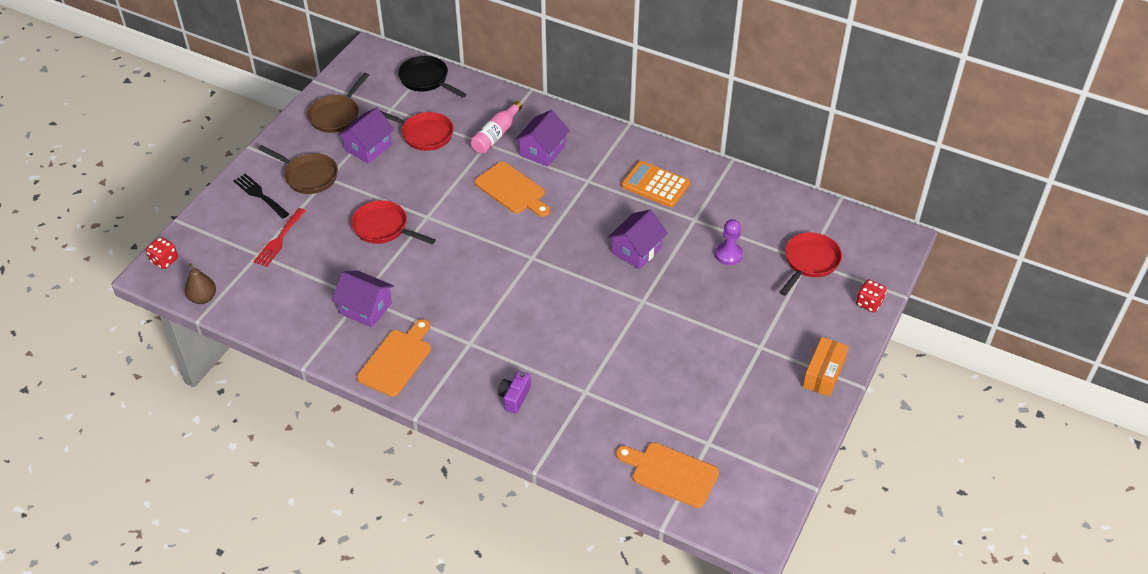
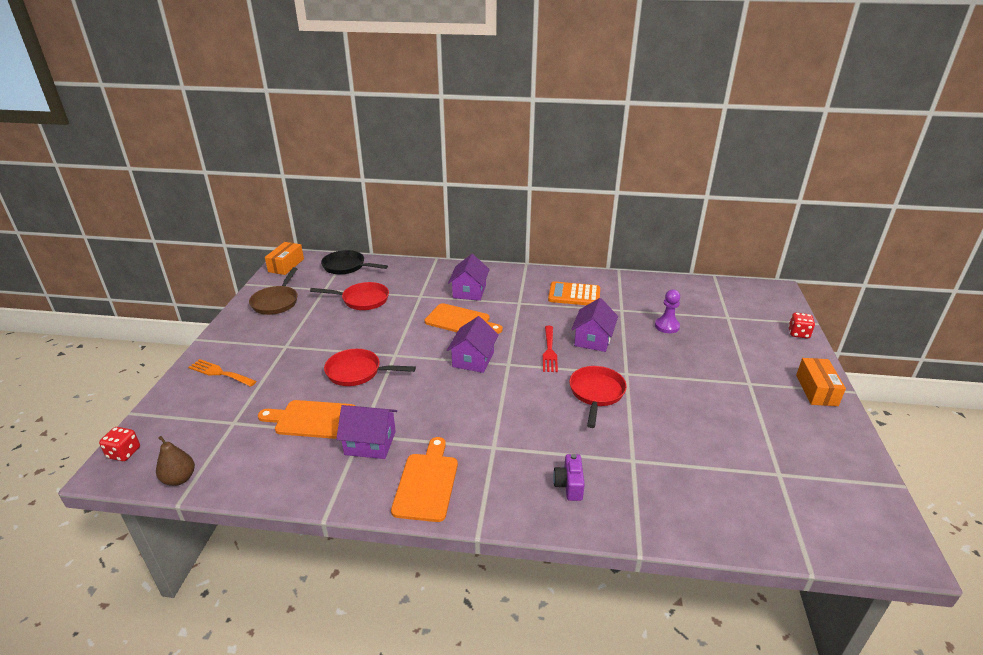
camera: 20 degrees left, 15 degrees down
black fork [234,174,289,219] -> orange fork [188,359,257,387]
red fork [253,208,306,267] -> red fork moved to [543,326,558,372]
brown pan [258,145,338,194] -> none
purple house [337,107,394,164] -> purple house moved to [447,316,499,373]
pink bottle [470,101,522,153] -> none
orange cutting board [616,442,719,508] -> orange cutting board moved to [258,400,355,439]
red pan [779,232,842,296] -> red pan moved to [569,366,627,428]
none -> orange box [265,242,304,275]

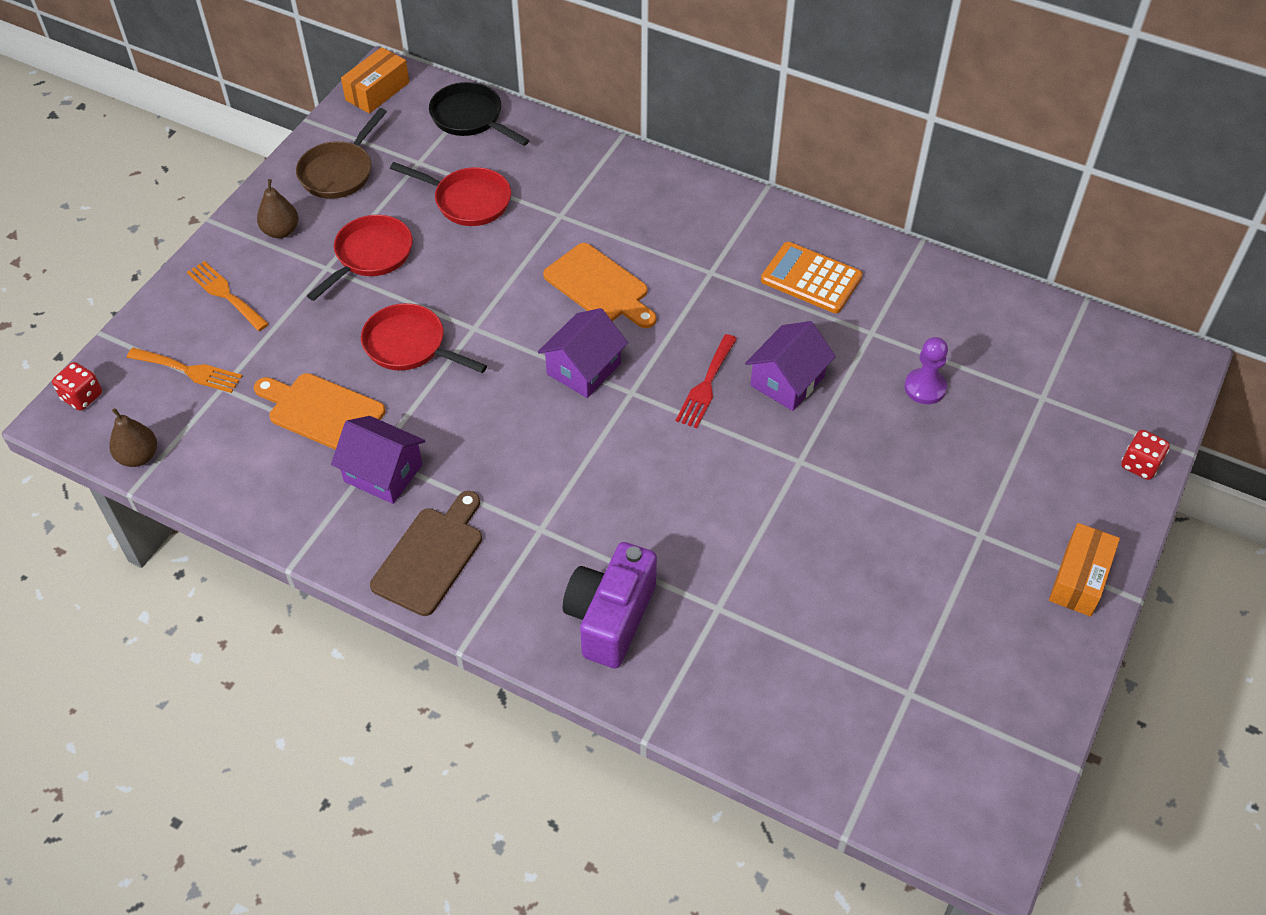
camera: 20 degrees right, 20 degrees up
orange cutting board [391,437,458,522] -> brown cutting board [370,491,482,616]
purple house [448,254,490,301] -> none
purple camera [553,454,585,501] -> purple camera [563,542,657,668], size x1.88
red pan [569,366,627,428] -> red pan moved to [307,215,413,301]
none -> orange fork [127,348,242,393]
none -> brown pear [257,179,298,238]

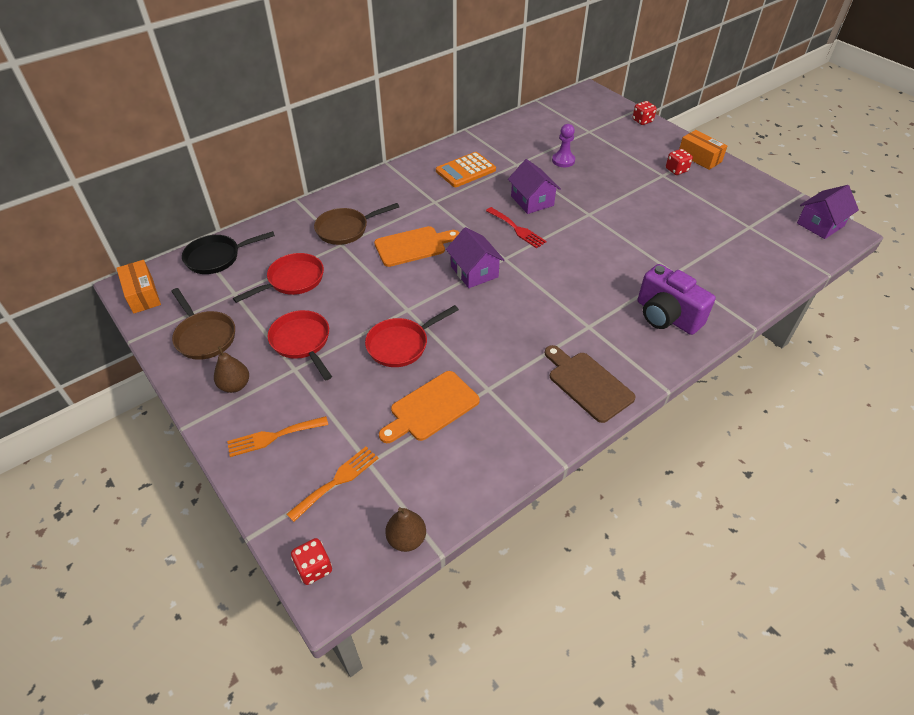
camera: 65 degrees left, 5 degrees down
purple house [331,416,425,504] -> purple house moved to [797,185,859,239]
none -> brown pan [314,203,399,245]
none -> red dice [666,149,693,175]

